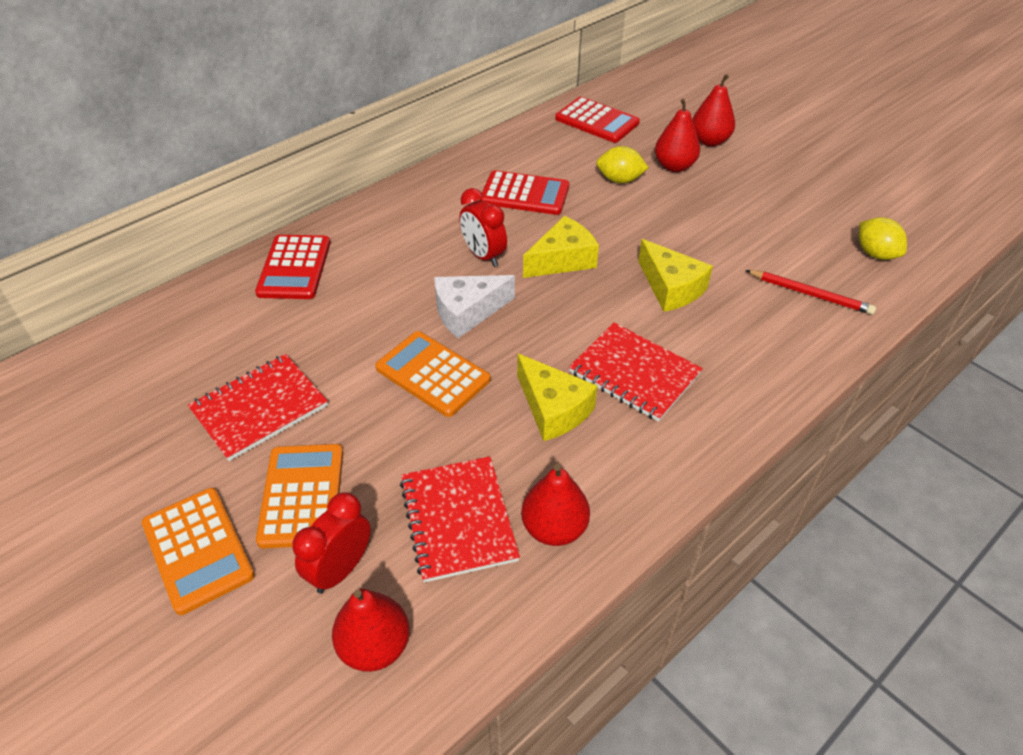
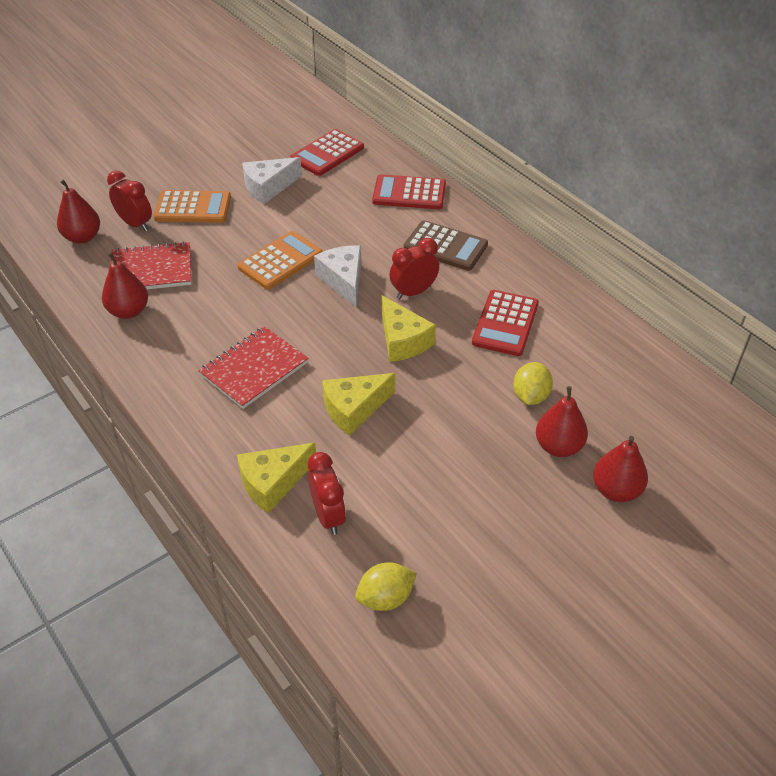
camera: 95 degrees right, 0 degrees up
orange calculator [142,488,255,615] -> none
red notebook [188,354,328,461] -> white cheese [242,157,302,204]
yellow cheese [517,354,597,441] -> yellow cheese moved to [237,443,316,514]
red calculator [555,97,640,143] -> red calculator moved to [290,129,364,176]
red pencil [745,270,876,315] -> red clock [308,452,346,535]
none -> brown calculator [404,220,488,271]

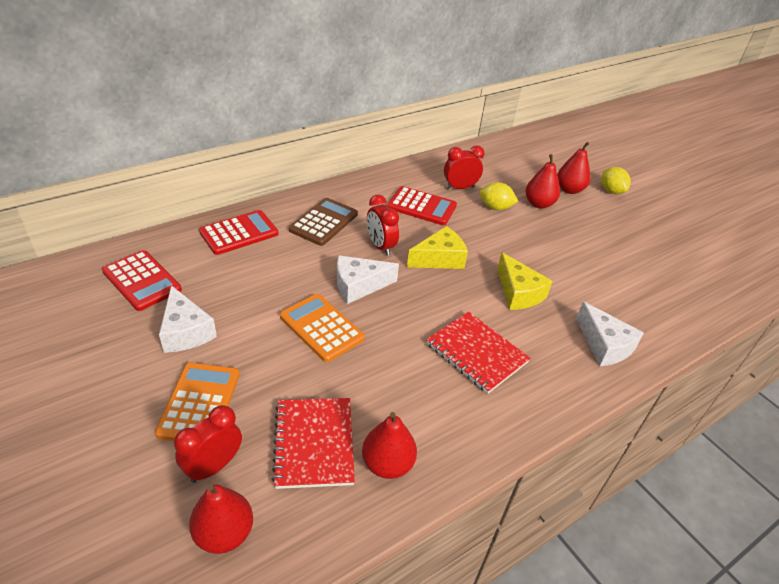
camera: 90 degrees left, 5 degrees down
yellow cheese [237,443,316,514] -> white cheese [576,301,644,366]
red clock [308,452,346,535] -> red clock moved to [444,145,485,189]
yellow lemon [355,562,417,611] -> yellow lemon moved to [601,167,631,194]
red calculator [372,174,446,209] -> red calculator turned 135 degrees counterclockwise [199,210,278,255]

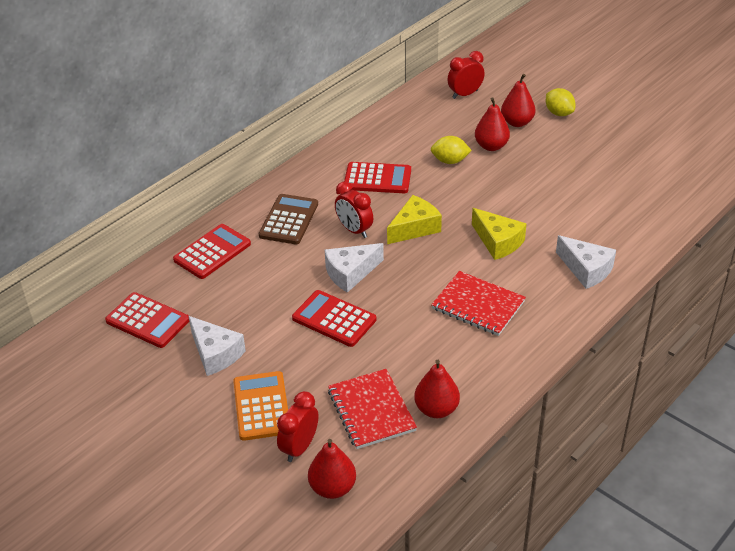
camera: 10 degrees left, 0 degrees up
orange calculator [280,294,365,362] -> red calculator [292,290,376,347]
red clock [444,145,485,189] -> red clock moved to [447,51,485,99]

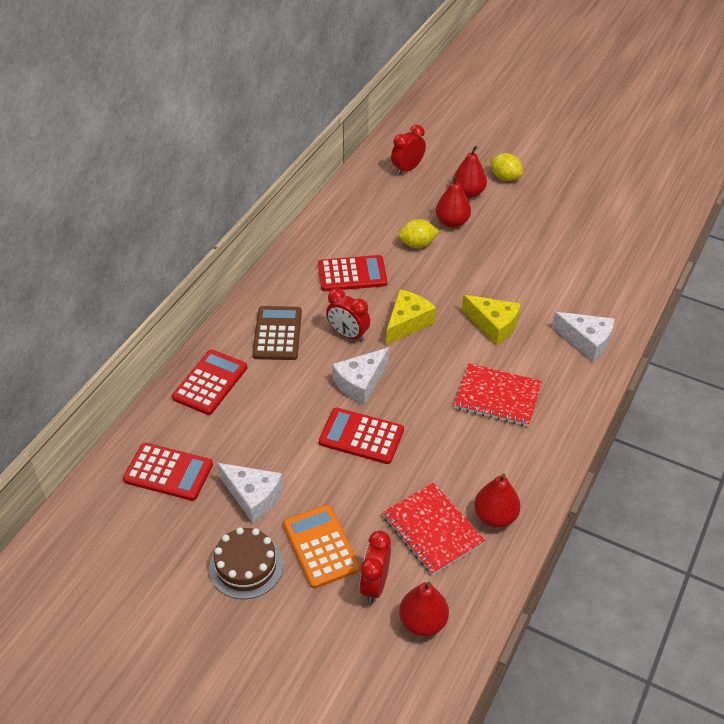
camera: 15 degrees left, 5 degrees up
none -> brown cake [209,527,283,599]

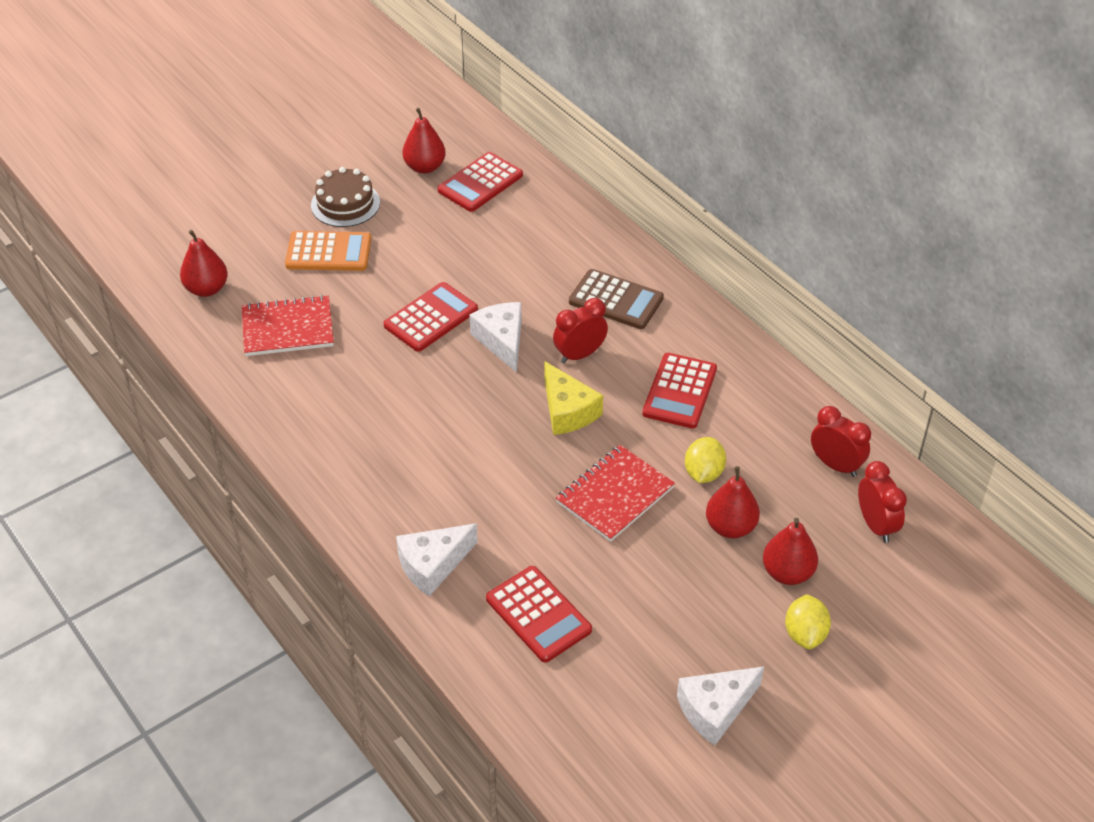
camera: 115 degrees right, 0 degrees up
red calculator [172,349,247,415] -> red calculator moved to [486,566,592,663]
white cheese [217,463,283,523] -> white cheese moved to [677,666,764,745]
red clock [359,531,391,603] -> red clock moved to [811,406,871,477]
red notebook [454,363,542,427] -> red notebook moved to [556,445,675,542]
yellow cheese [462,295,521,345] -> none
red pear [474,473,521,528] -> red pear moved to [402,108,446,174]
yellow lemon [490,153,523,181] -> yellow lemon turned 60 degrees counterclockwise [785,594,831,649]

